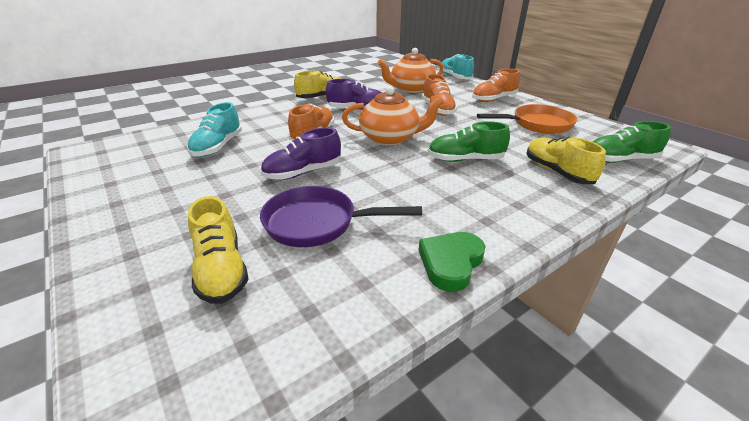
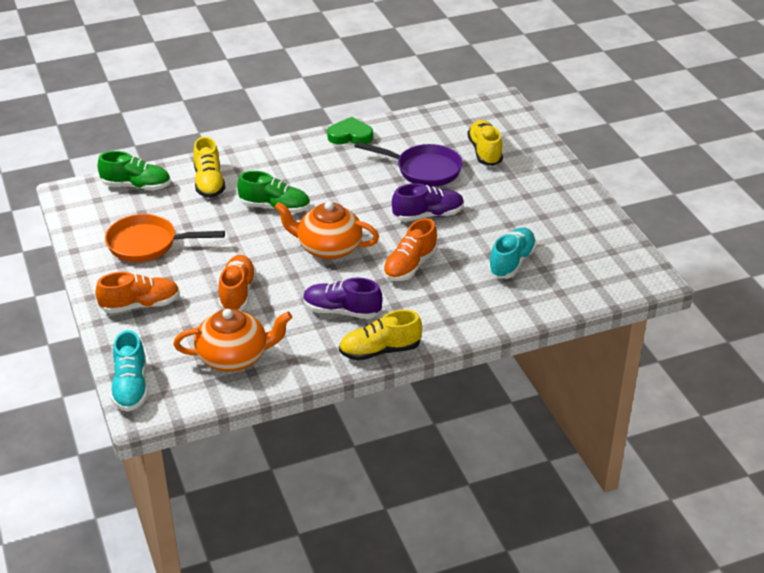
camera: 165 degrees left, 5 degrees up
green heart [419,232,486,292] -> green heart turned 135 degrees counterclockwise [327,117,373,144]

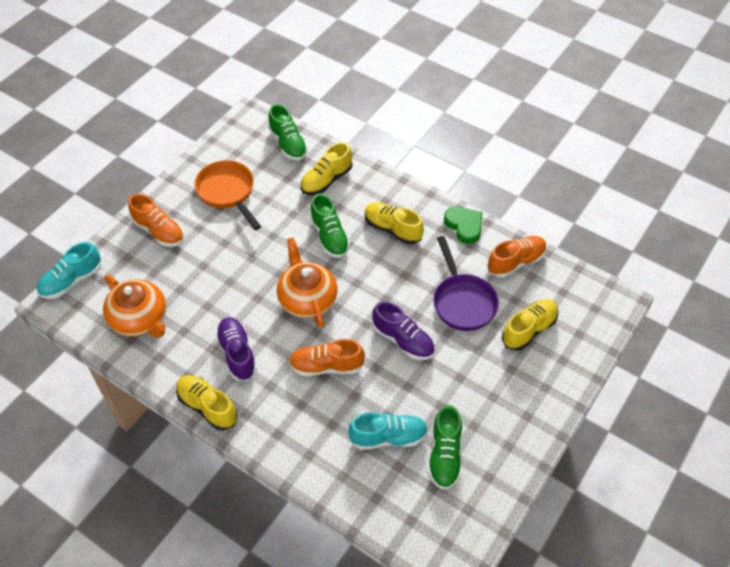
camera: 55 degrees right, 15 degrees up
orange shoe [218,255,256,311] -> orange shoe moved to [487,236,547,278]
none -> yellow shoe [365,202,424,244]
none -> green shoe [428,405,462,490]

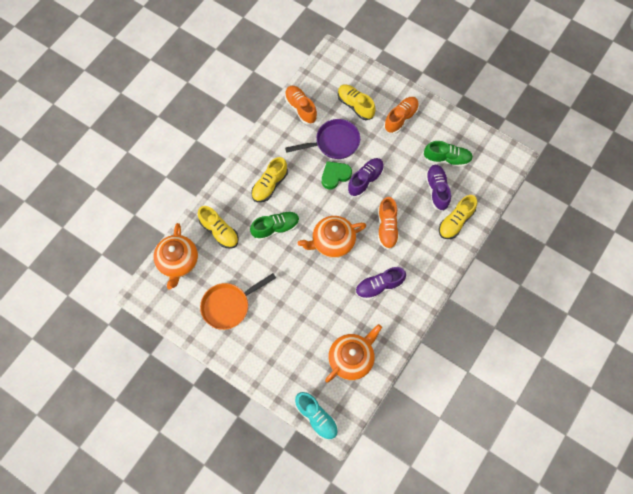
camera: 90 degrees left, 15 degrees up
orange shoe [128,194,184,247] -> orange shoe moved to [384,97,419,134]
yellow shoe [176,375,238,431] -> yellow shoe moved to [439,195,477,239]
green shoe [268,104,308,160] -> orange teapot [154,223,198,290]
turquoise shoe [348,412,428,450] -> purple shoe [425,165,451,211]
green heart [444,207,482,244] -> green heart moved to [322,161,352,190]

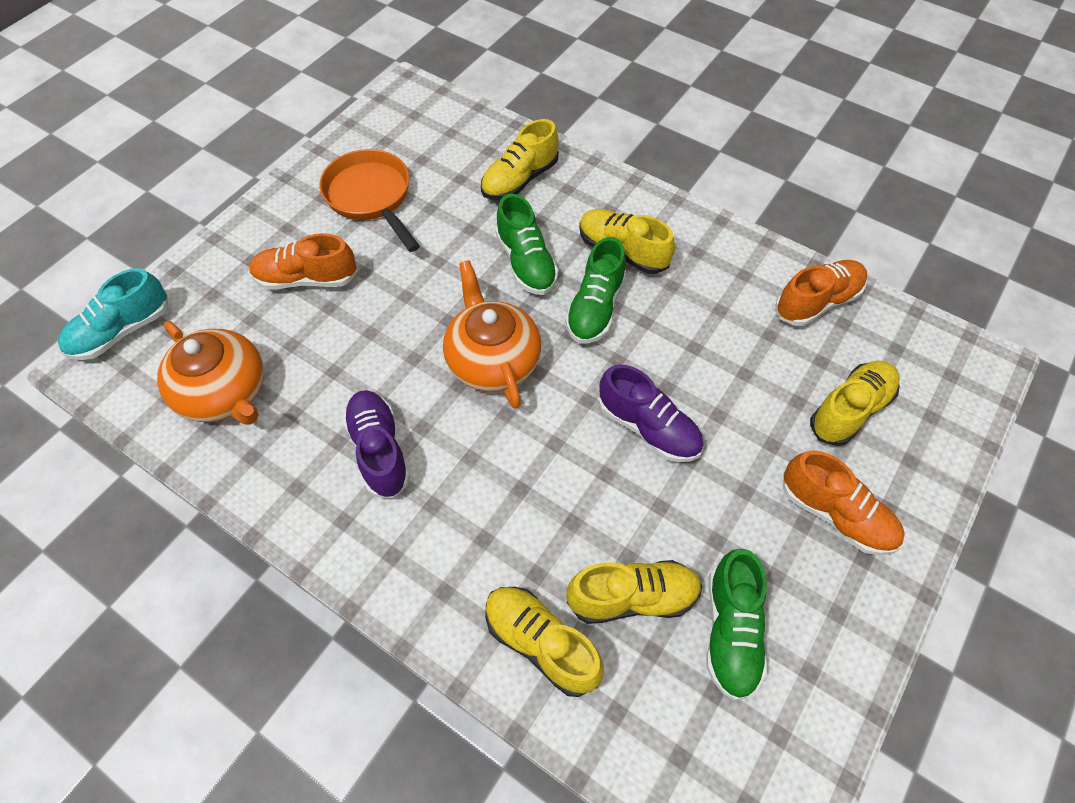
camera: 90 degrees right, 10 degrees down
orange teapot [154,223,198,290] -> none
purple pan [285,119,360,159] -> none
green heart [322,161,352,190] -> none
orange shoe [378,197,399,250] -> orange shoe moved to [249,233,358,290]
purple shoe [425,165,451,211] -> yellow shoe [566,560,702,624]
none -> green shoe [565,237,626,344]

